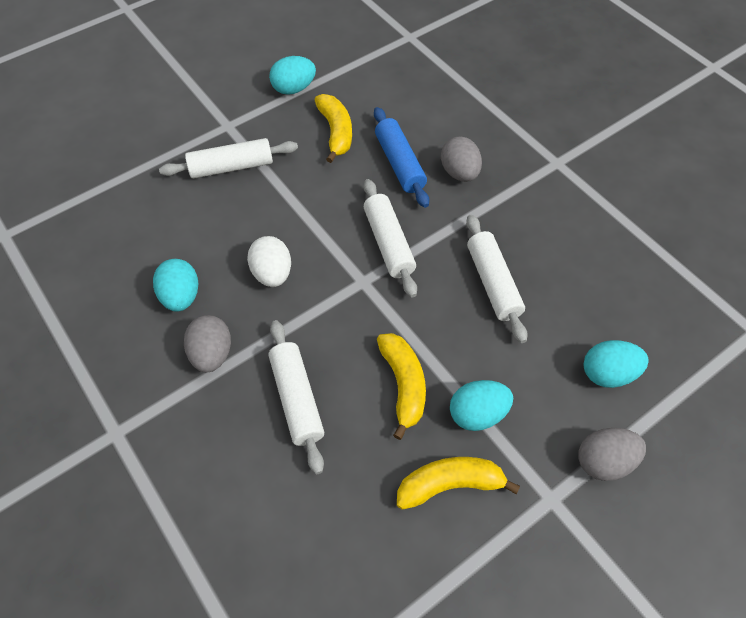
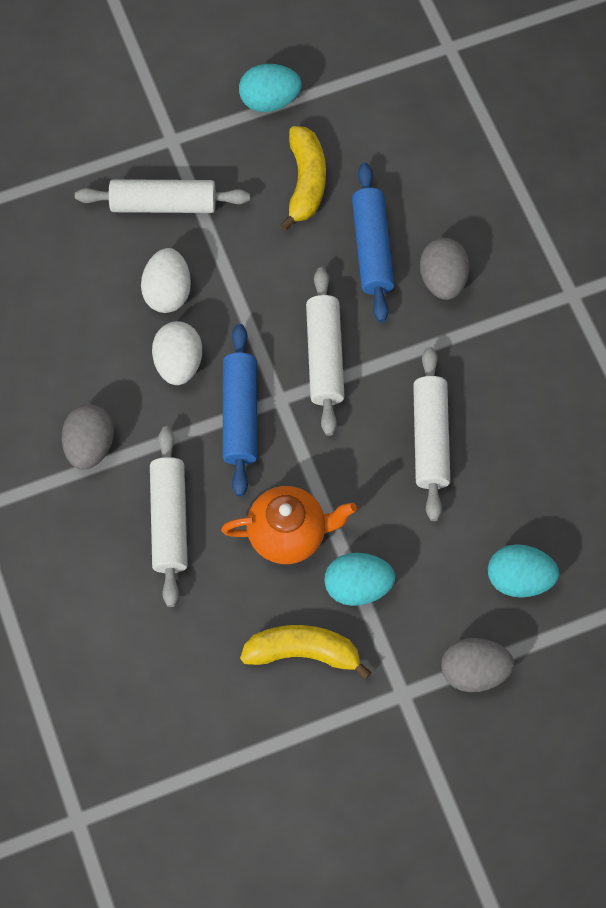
camera: 15 degrees right, 10 degrees up
turquoise egg [153,259,198,312] -> none
yellow banana [377,333,426,440] -> orange teapot [221,486,357,564]
none -> white egg [141,248,191,313]
none -> blue rolling pin [223,324,257,497]

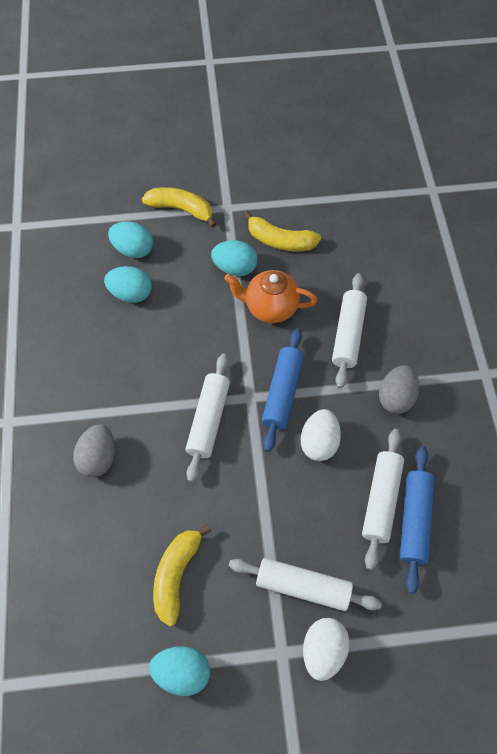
camera: 165 degrees left, 5 degrees down
white egg [141,248,191,313] -> white egg moved to [303,618,350,681]
blue rolling pin [352,163,395,322] -> blue rolling pin moved to [400,446,434,594]
white rolling pin [413,347,451,521] -> white rolling pin moved to [362,429,404,570]
grey egg [441,638,514,692] -> yellow banana [142,187,216,228]
none -> turquoise egg [104,266,152,303]

